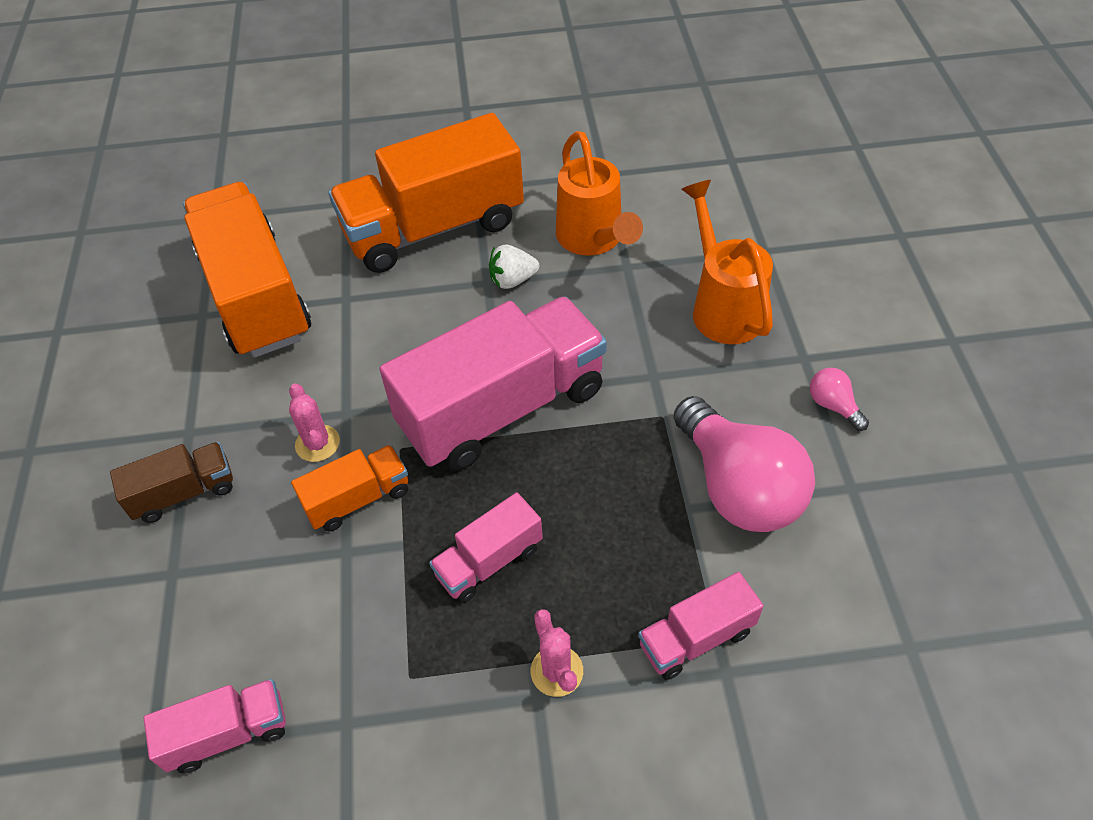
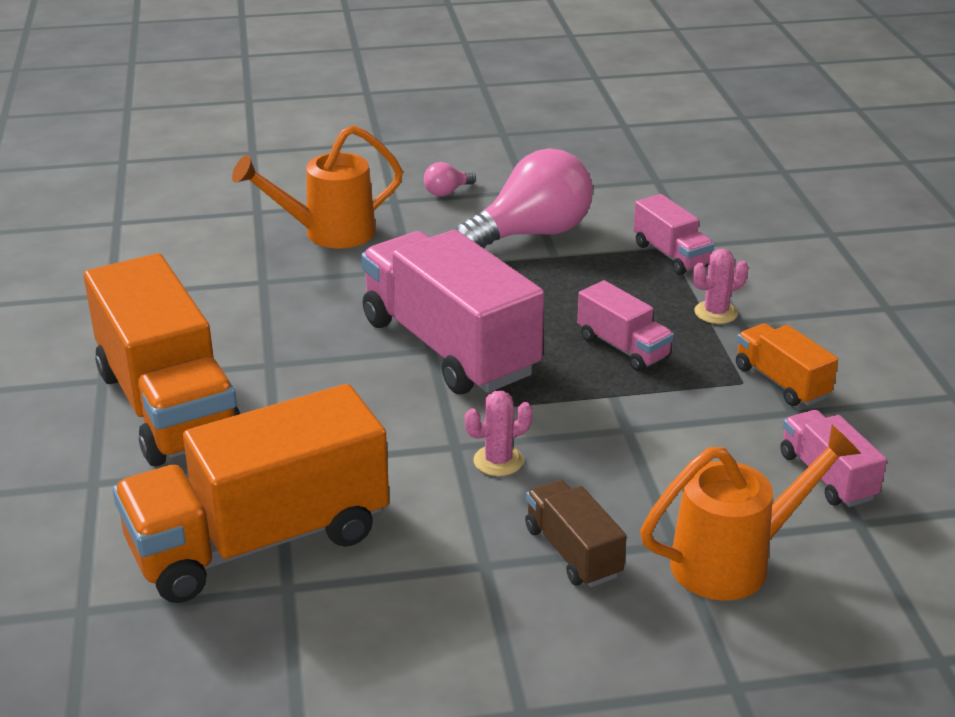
camera: 95 degrees left, 20 degrees down
orange truck [291,445,408,531] -> orange truck moved to [736,323,838,406]
white strawberry [489,245,539,289] -> none
orange watering can [556,131,643,256] -> orange watering can moved to [640,425,861,600]

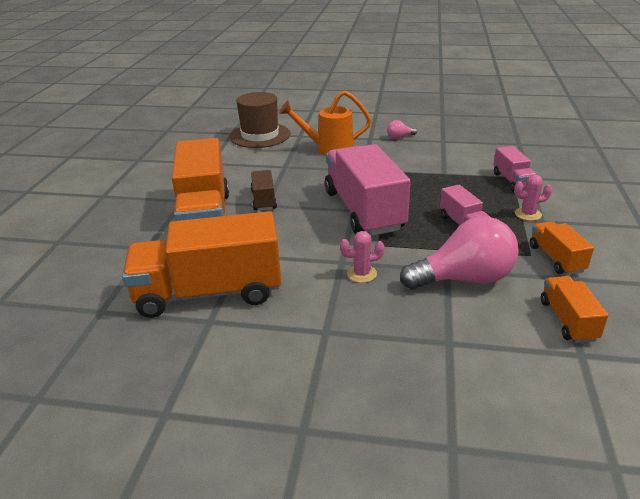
camera: 20 degrees right, 0 degrees up
pink light bulb [455,148,593,248] -> pink light bulb moved to [400,217,519,290]
brown truck [525,480,627,587] -> brown truck moved to [251,170,277,211]
orange watering can [640,425,861,600] -> none
pink truck [780,410,887,507] -> orange truck [541,276,608,343]
none -> brown hat [230,92,291,148]

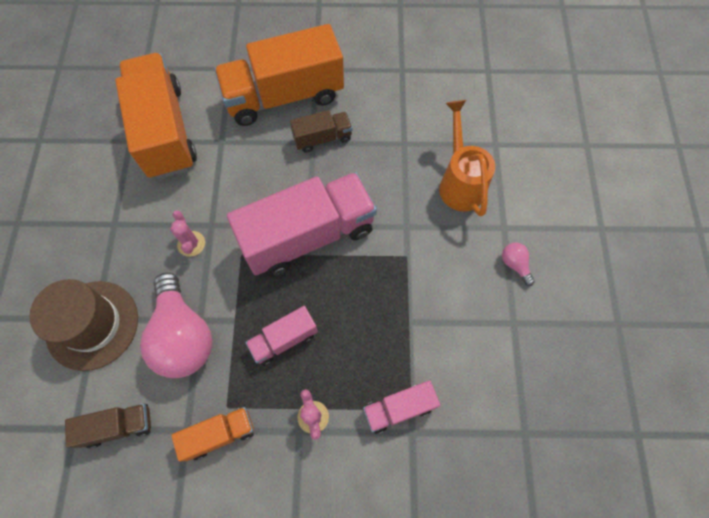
camera: 80 degrees right, 35 degrees up
brown hat [230,92,291,148] -> brown hat moved to [29,279,138,371]
orange truck [541,276,608,343] -> brown truck [65,404,151,448]

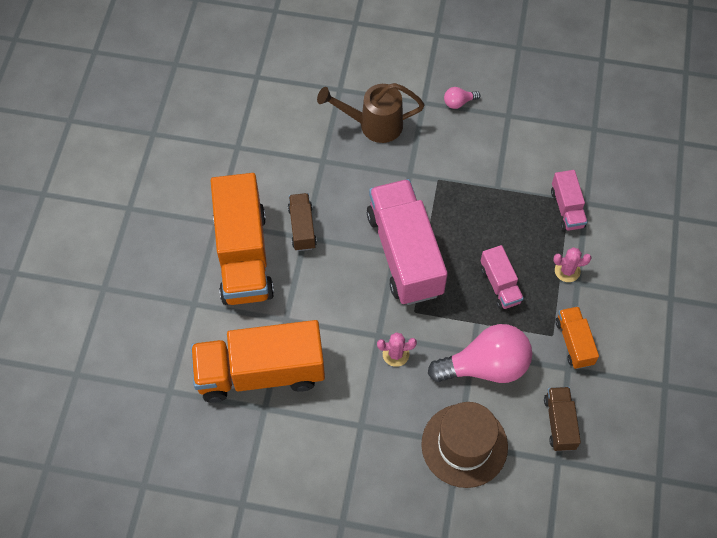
camera: 80 degrees left, 5 degrees down
orange watering can [439,100,495,216] -> brown watering can [317,83,425,143]

